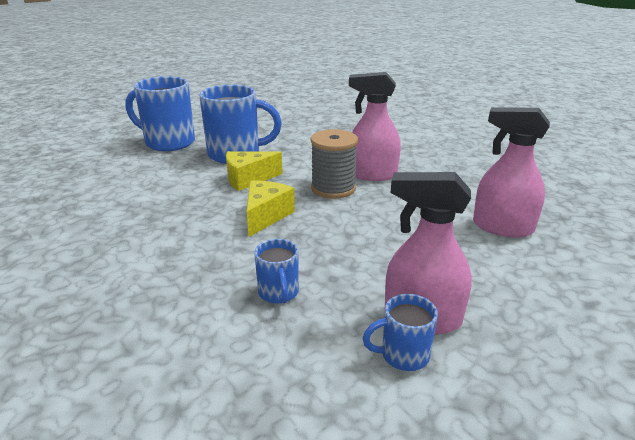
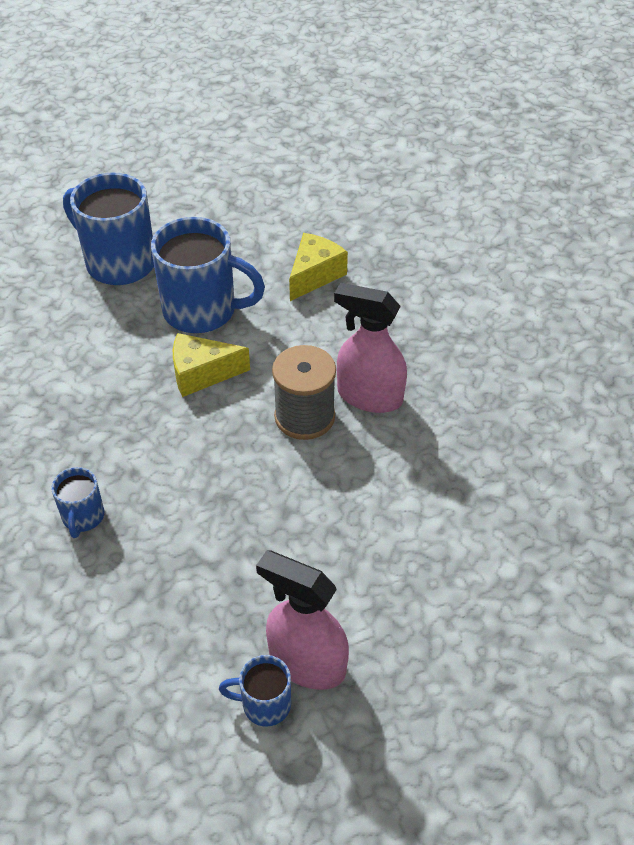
camera: 15 degrees right, 20 degrees up
yellow cheese [247,181,295,237] -> yellow cheese moved to [289,233,348,301]
blue mug [254,239,299,303] -> blue mug moved to [51,467,104,538]
pink spray bottle [473,107,550,238] -> none

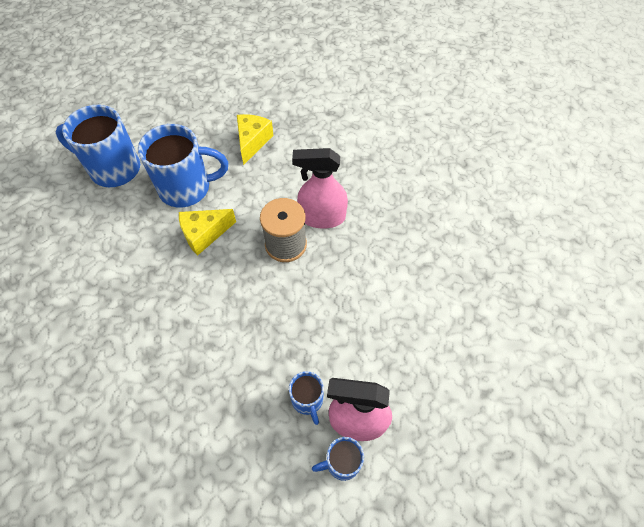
camera: 20 degrees left, 10 degrees up
blue mug [51,467,104,538] -> blue mug moved to [289,371,324,425]

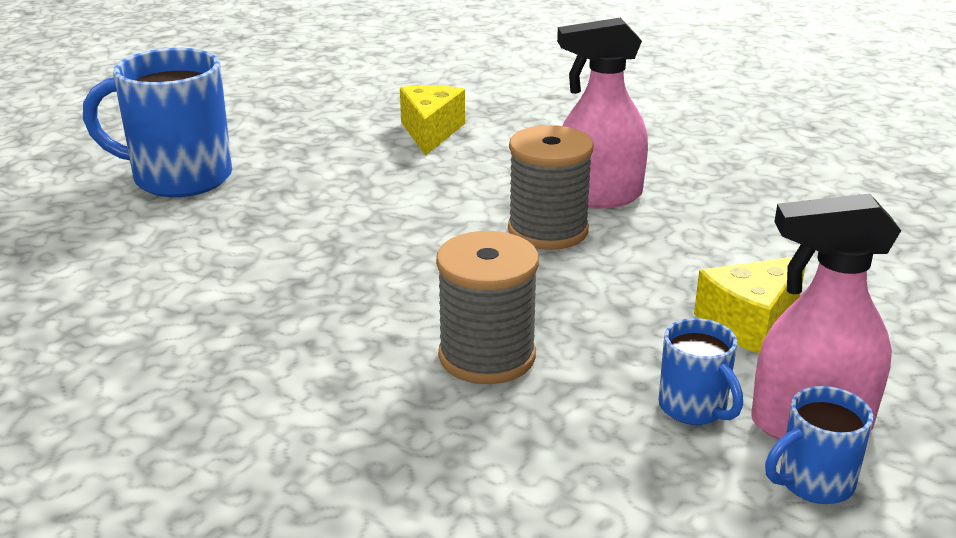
camera: 10 degrees left, 30 degrees down
blue mug [138,124,228,208] -> none
yellow cheese [179,209,236,256] -> yellow cheese moved to [694,257,806,353]
none -> grey spool [436,231,539,384]

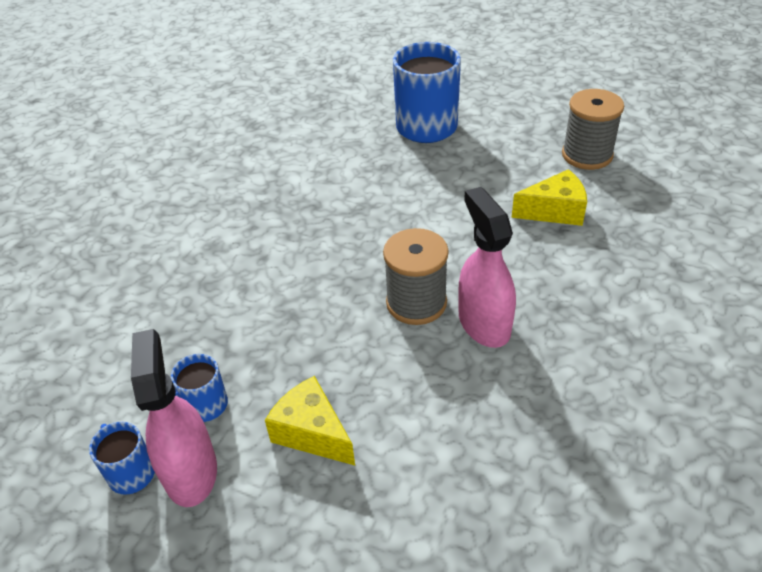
camera: 80 degrees right, 15 degrees up
grey spool [436,231,539,384] -> grey spool moved to [562,89,624,170]

